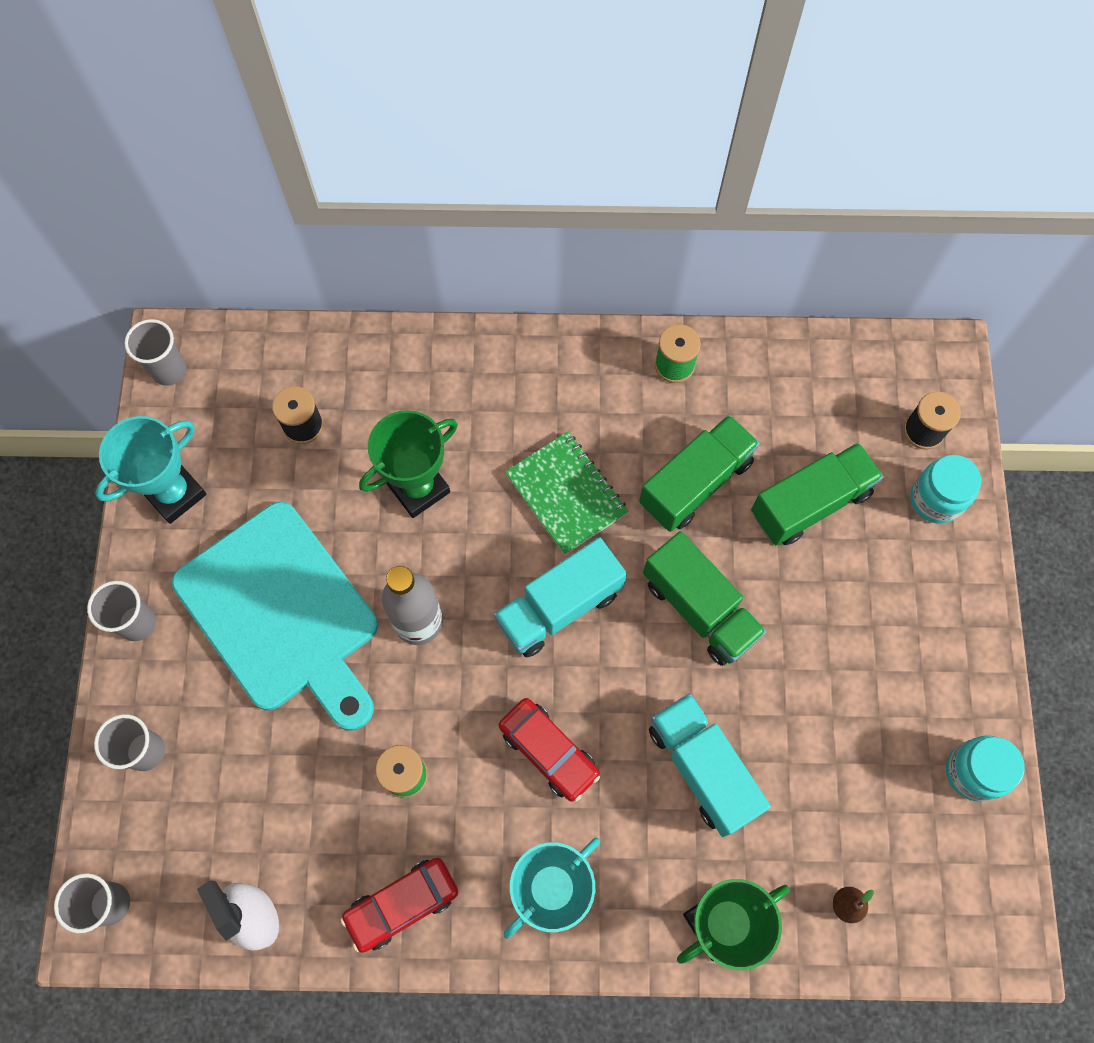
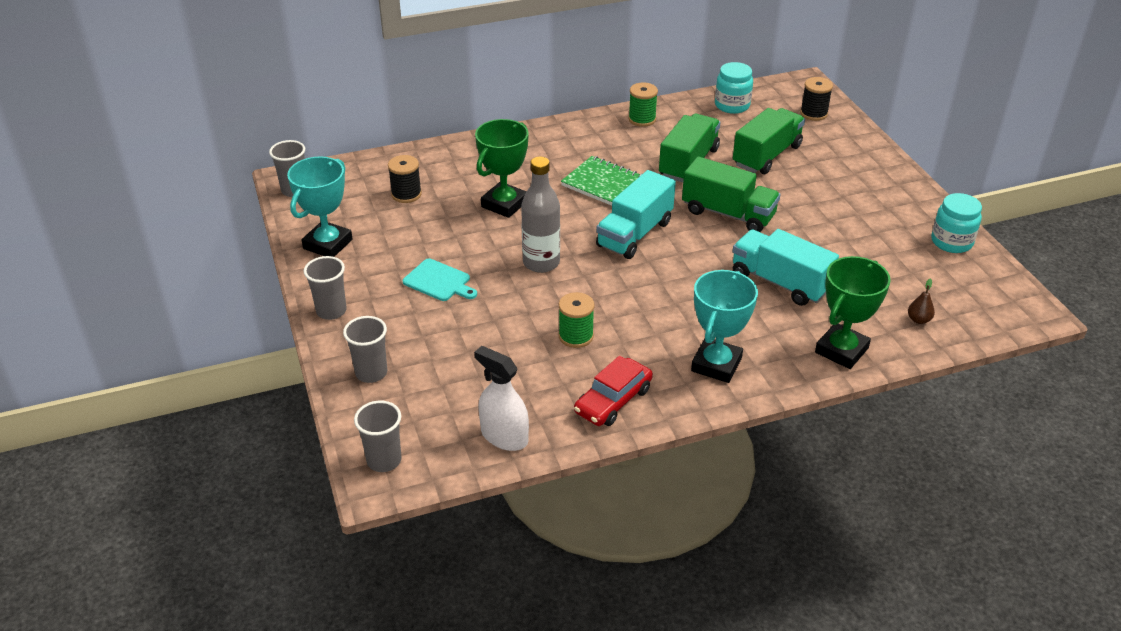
camera: 20 degrees left, 30 degrees down
turquoise cutting board [172,502,378,731] -> turquoise cutting board [403,258,477,301], size x0.41
red car [499,698,600,802] -> none
turquoise jar [910,455,981,524] -> turquoise jar moved to [715,62,753,114]

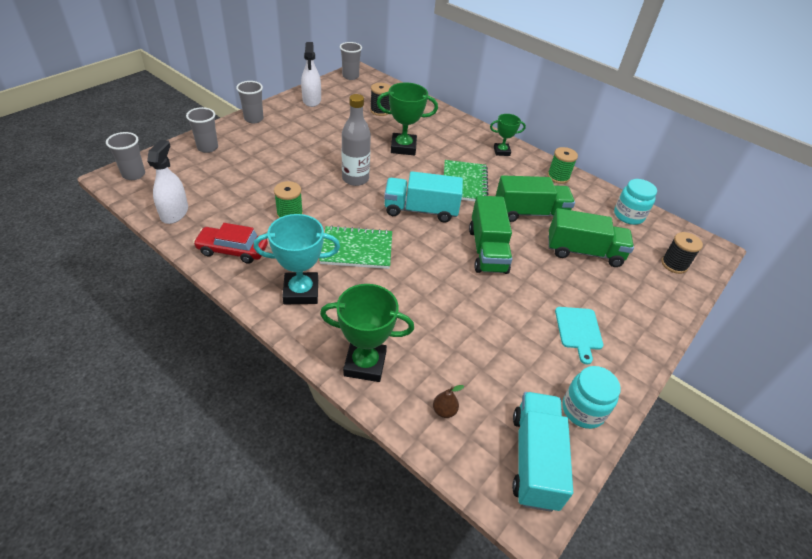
camera: 55 degrees right, 5 degrees up
turquoise trophy [287,156,353,257] -> white spray bottle [301,42,321,107]
turquoise cutting board [403,258,477,301] -> turquoise cutting board moved to [555,307,604,365]
turquoise truck [732,229,839,306] -> turquoise truck moved to [512,392,573,512]
none -> green notebook [319,225,392,269]
none -> green trophy [490,114,526,156]

